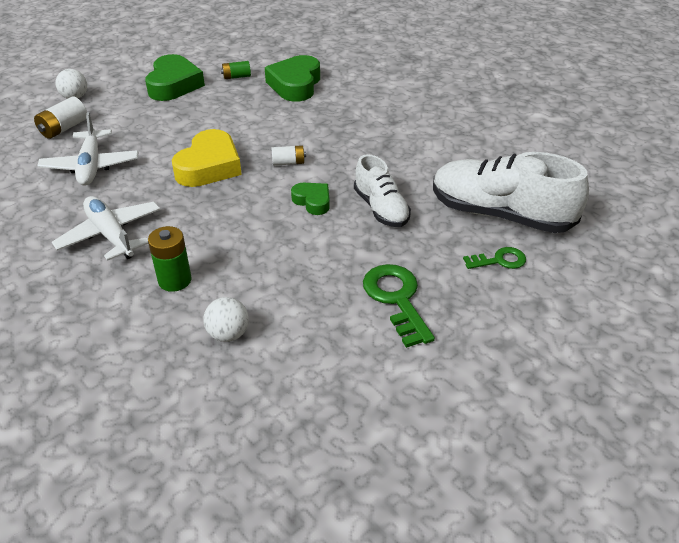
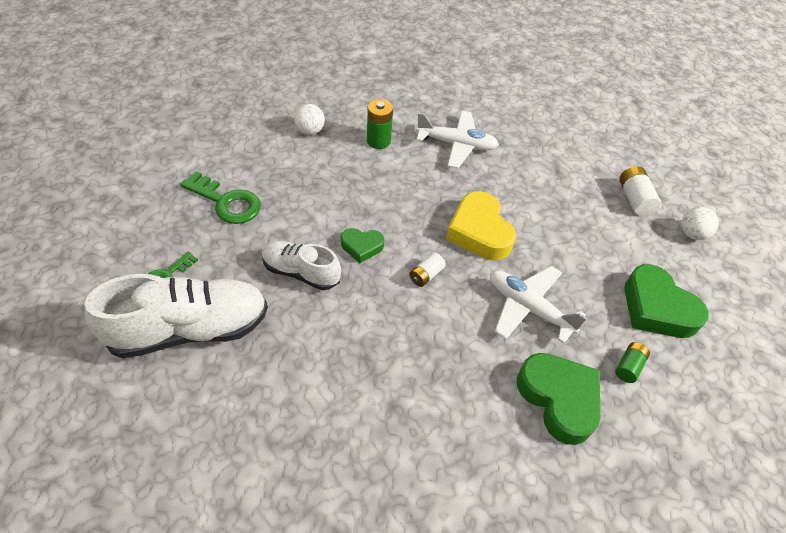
camera: 135 degrees right, 10 degrees up
white plane [37,112,138,186] -> white plane moved to [490,266,587,344]

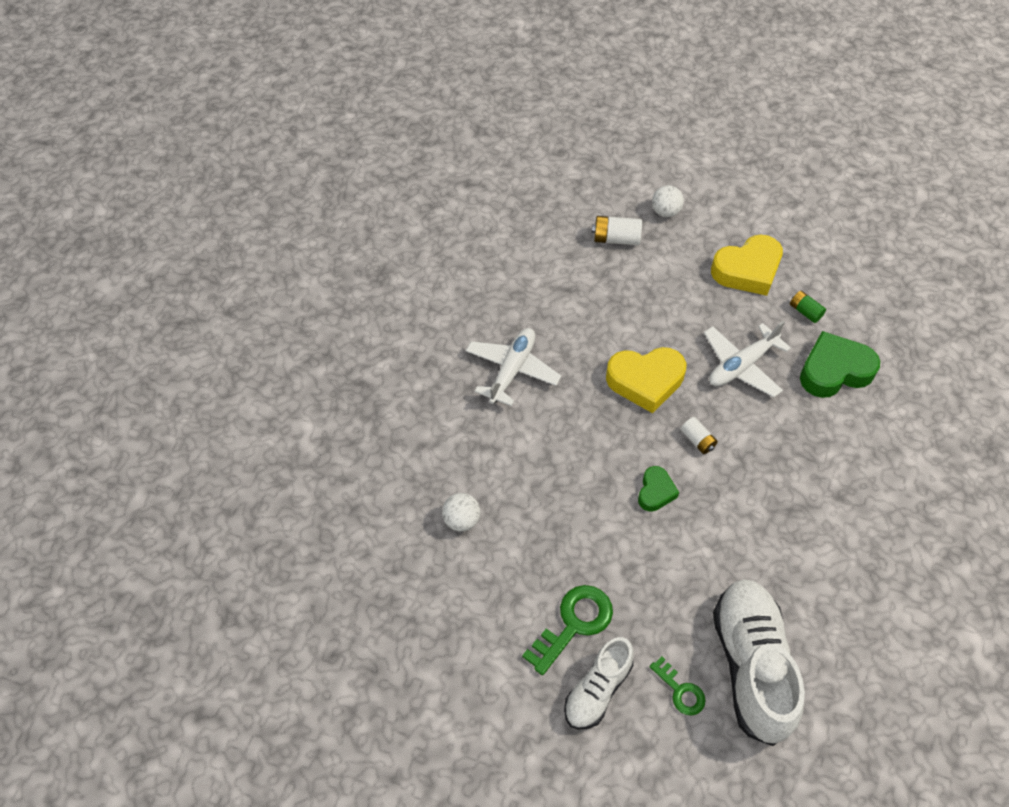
camera: 75 degrees left, 5 degrees up
white shoe [262,241,341,290] -> white shoe moved to [564,637,634,729]
green battery [367,99,393,149] -> none
green heart [624,264,709,338] -> yellow heart [711,234,783,296]

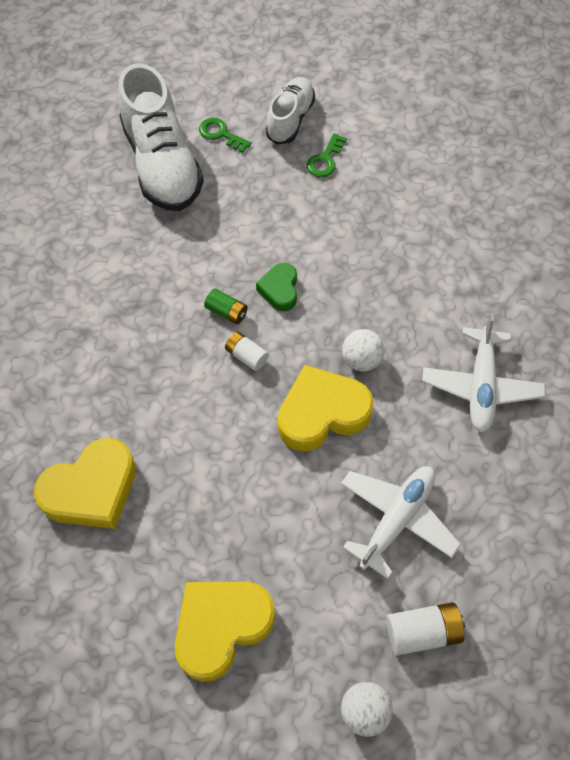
camera: 165 degrees right, 5 degrees up
white ball [442,493,480,531] -> white ball moved to [342,329,385,371]
green key [522,585,613,675] -> green key [307,133,347,177], size x0.59
white plane [704,320,791,397] -> white plane moved to [341,466,461,579]
green battery [790,291,826,323] -> green battery moved to [204,288,248,324]
green heart [800,331,880,398] -> yellow heart [34,438,136,529]

